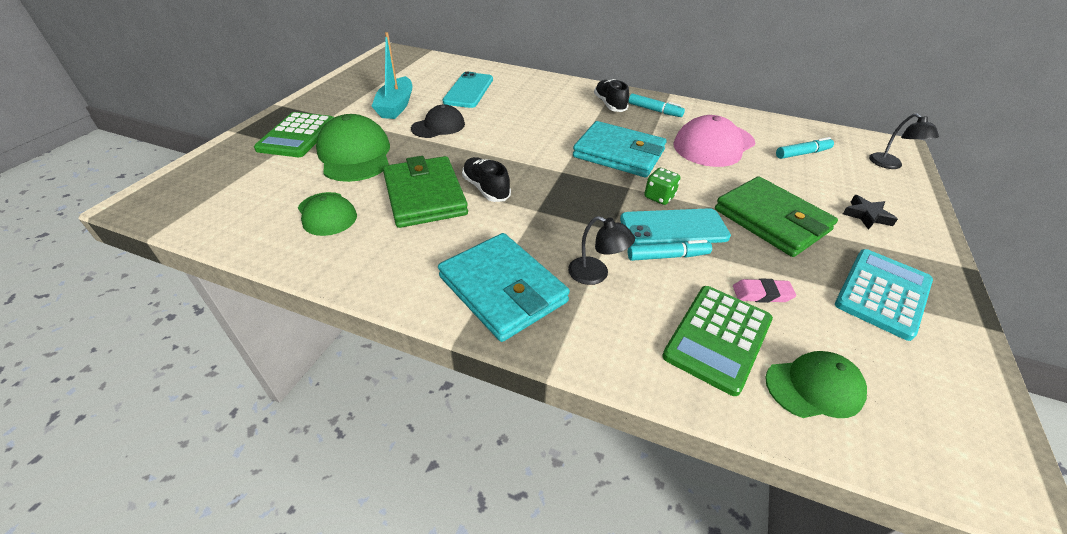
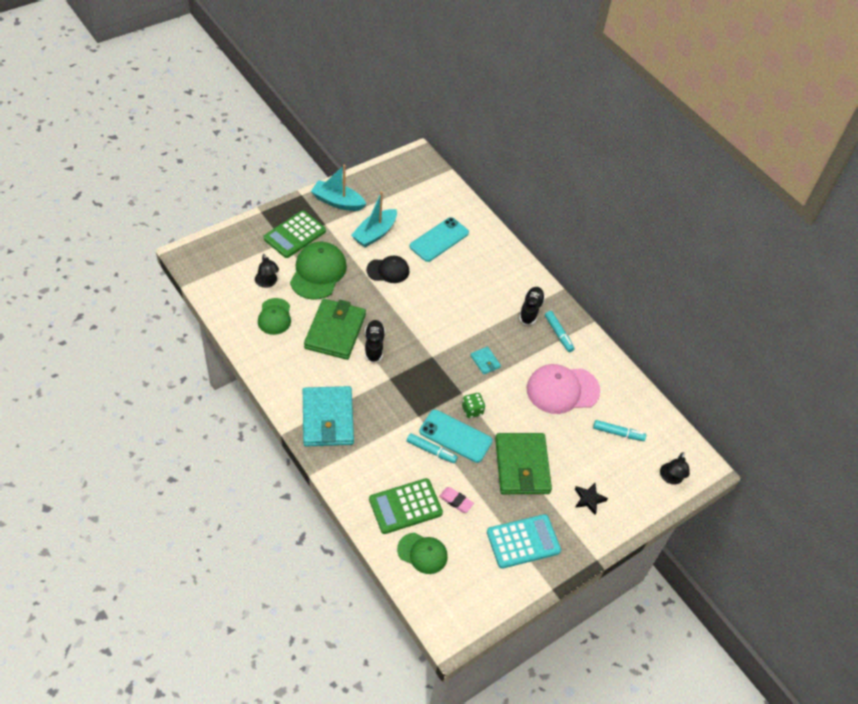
camera: 30 degrees right, 10 degrees up
black lamp [568,216,635,285] -> black lamp moved to [255,254,279,288]
turquoise wallet [573,121,667,178] -> turquoise wallet [470,347,501,375], size x0.44
none -> turquoise boat [311,164,366,211]

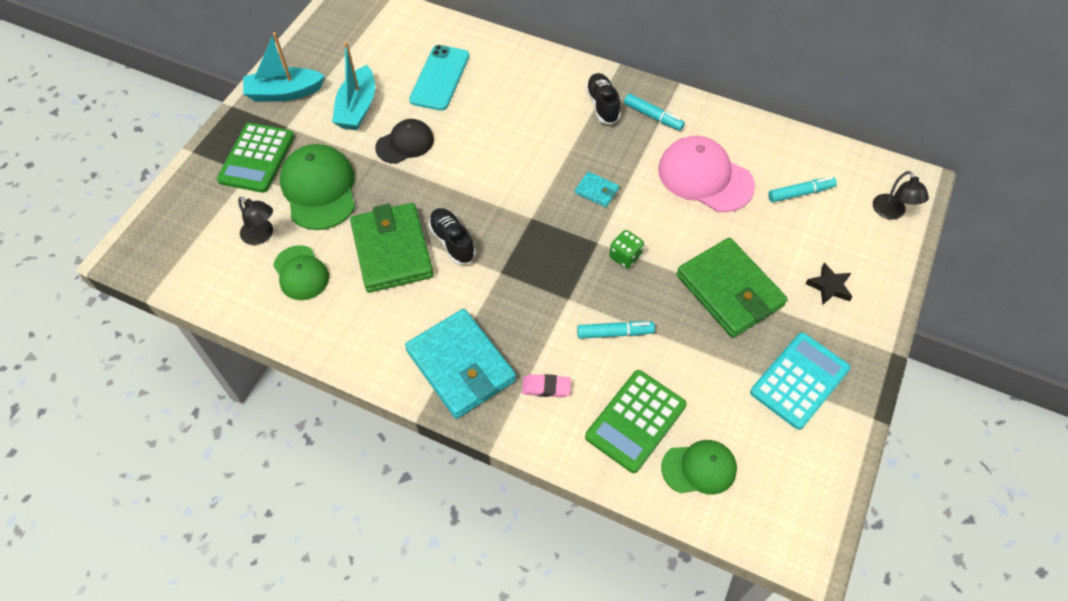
camera: 25 degrees left, 5 degrees up
turquoise phone [419,410,493,463] -> none
pink eraser [439,487,474,513] -> pink eraser moved to [522,374,571,397]
pink cap [527,364,600,414] -> pink cap turned 75 degrees clockwise [658,136,755,212]

